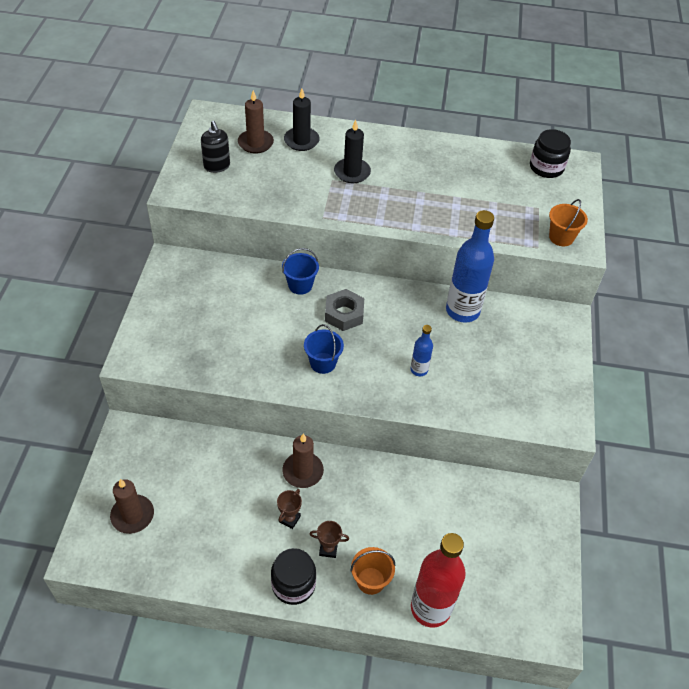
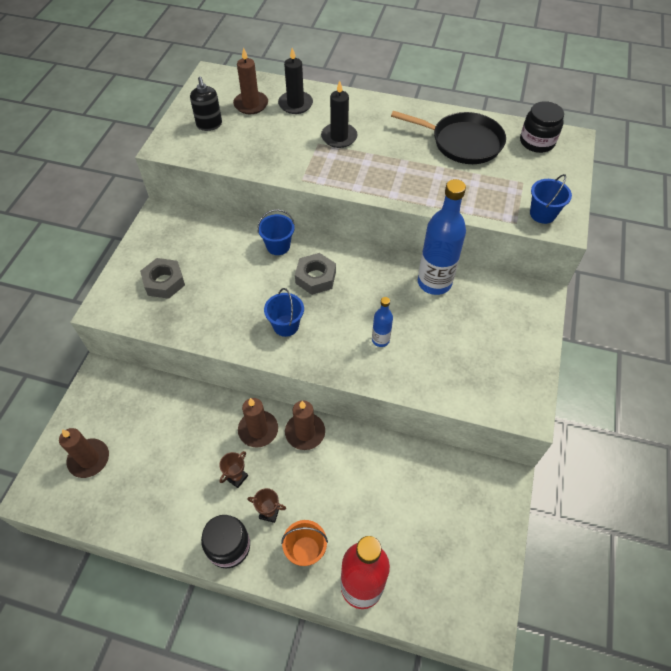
camera: 10 degrees right, 5 degrees up
orange bucket [549,199,588,246] -> blue bucket [530,174,572,224]
none -> grey nut [140,258,185,299]
none -> brown candle [285,400,325,450]
none -> black pan [391,111,506,164]

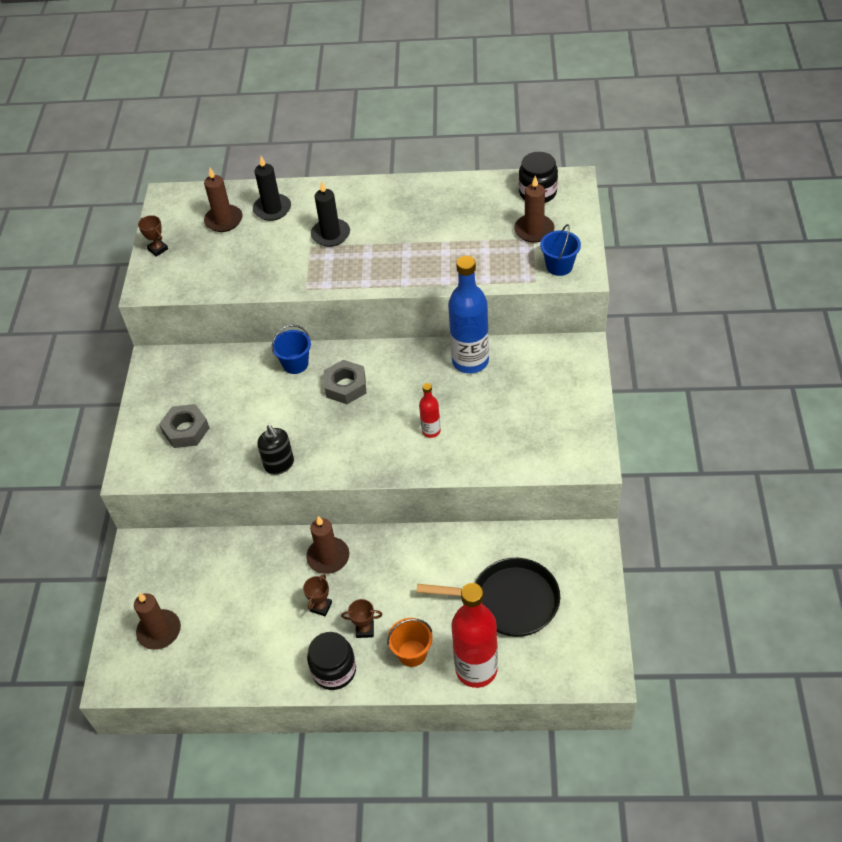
camera: 10 degrees left, 5 degrees down
black soap dispenser [190,76,222,131] -> black soap dispenser moved to [257,425,294,475]
blue bucket [264,288,304,337] -> none
brown candle [285,400,325,450] -> brown candle moved to [514,176,554,243]
blue bottle [372,297,393,347] -> red bottle [419,383,441,438]
black pan [391,111,506,164] -> black pan moved to [416,558,560,637]
none -> brown trophy [138,215,168,257]

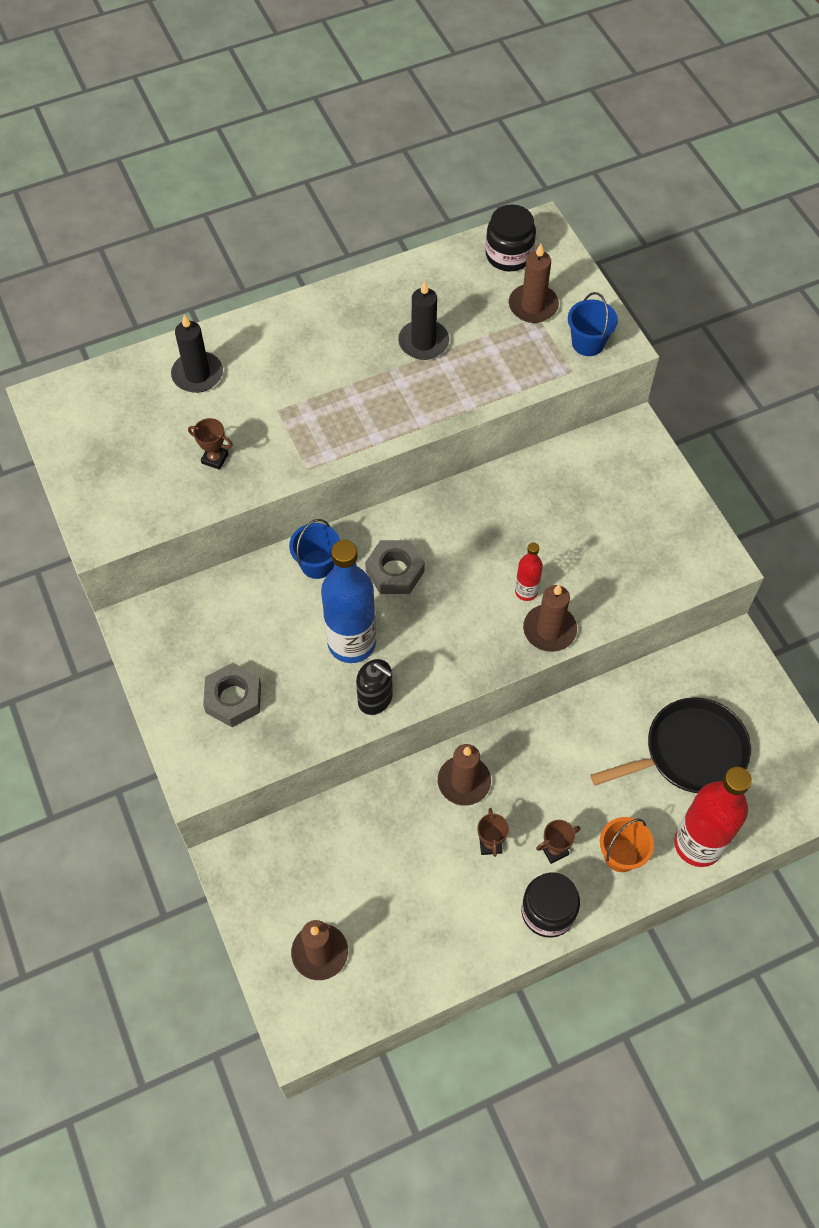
camera: 30 degrees left, 10 degrees up
brown trophy [138,215,168,257] -> brown trophy moved to [188,418,233,470]
brown candle [204,168,243,232] -> brown candle moved to [523,584,577,652]
black candle [311,182,350,247] -> black candle moved to [398,281,449,360]
blue bottle [448,256,489,374] -> blue bottle moved to [321,540,376,663]

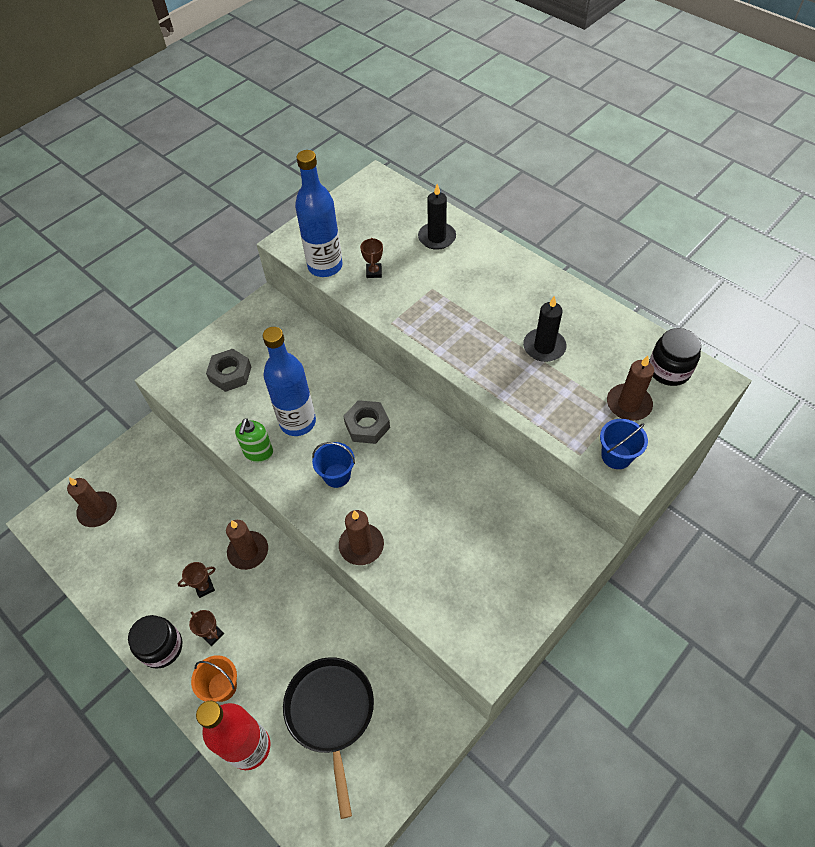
camera: 70 degrees right, 5 degrees down
blue bucket [289,519,340,579] -> blue bucket moved to [312,442,355,488]
black soap dispenser [356,659,393,715] -> green soap dispenser [235,418,273,462]
red bottle [515,542,543,601] -> none
black pan [590,697,751,793] -> black pan turned 150 degrees counterclockwise [283,657,374,819]
none -> blue bottle [295,150,342,277]

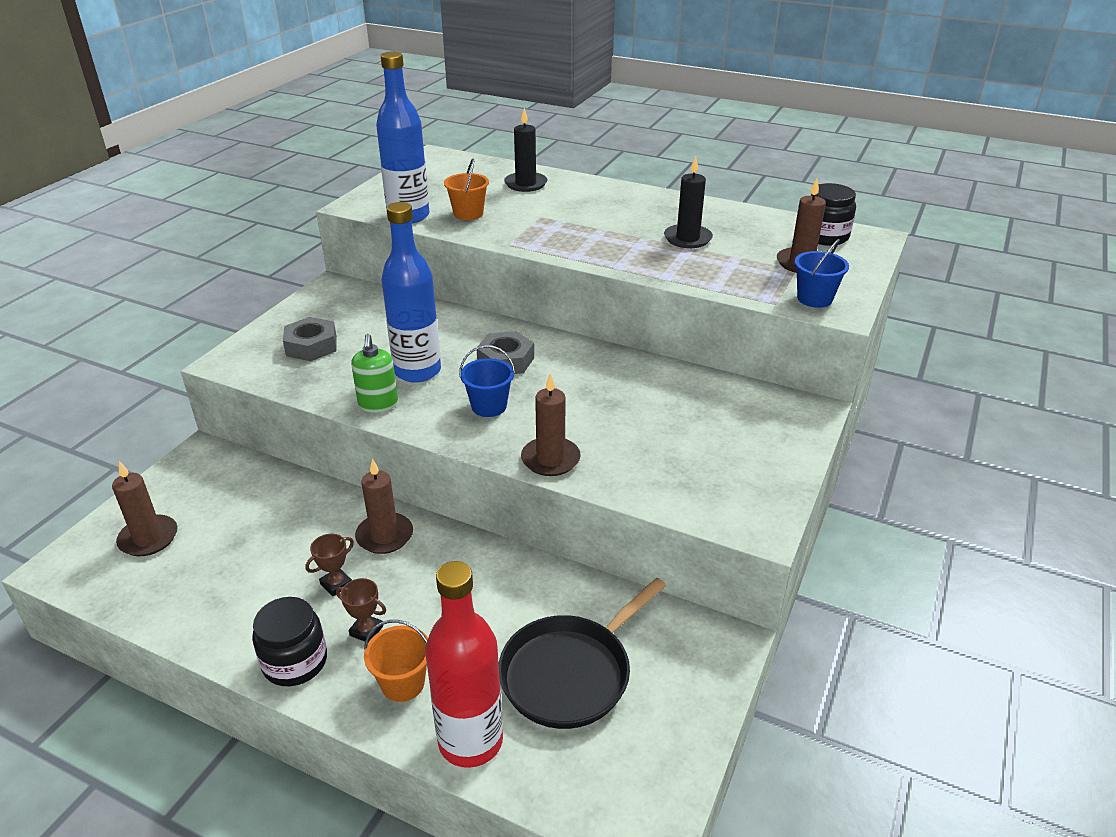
camera: 20 degrees left, 20 degrees down
black pan [283,657,374,819] -> black pan turned 105 degrees counterclockwise [499,578,666,729]
brown trophy [360,238,383,278] -> orange bucket [444,158,489,220]

